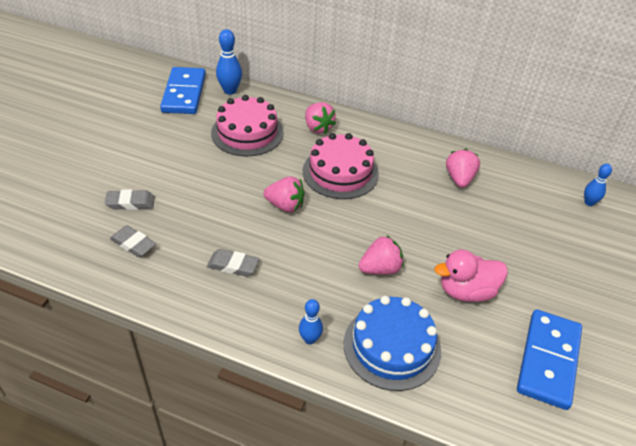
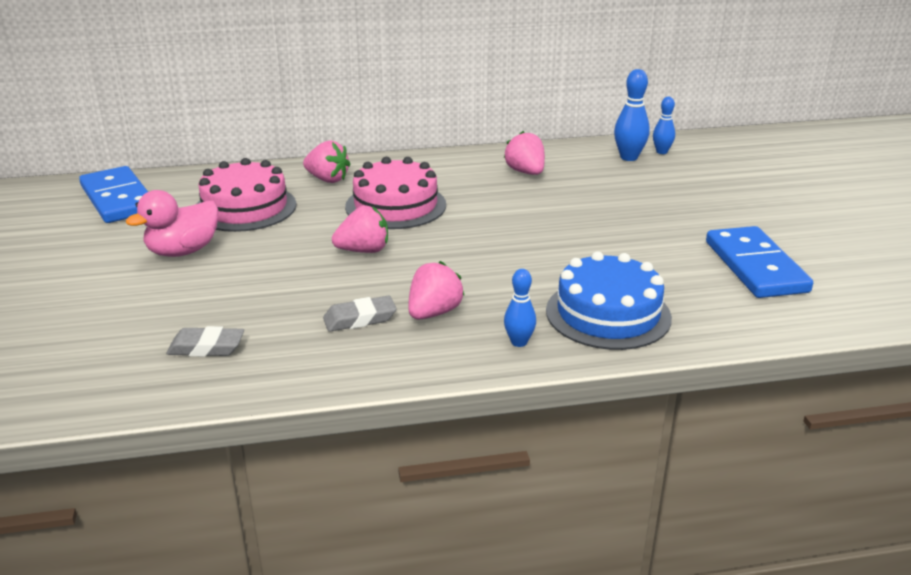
camera: 30 degrees left, 15 degrees down
grey eraser [105,189,155,210] -> none
blue bowling pin [216,29,242,95] -> blue bowling pin moved to [614,69,650,161]
pink strawberry [359,235,404,275] -> pink strawberry moved to [408,261,465,319]
pink duck [434,250,508,302] -> pink duck moved to [126,190,219,257]

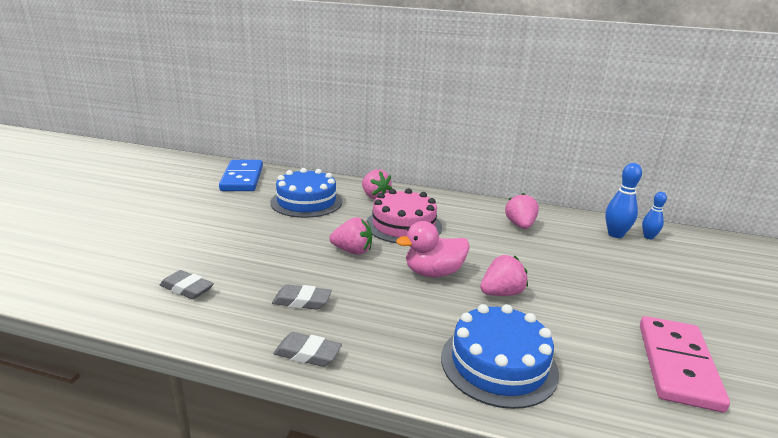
camera: 25 degrees right, 5 degrees down
pink duck [126,190,219,257] -> pink duck moved to [396,221,470,277]
pink cake [197,158,296,232] -> blue cake [270,168,342,218]
pink strawberry [408,261,465,319] -> pink strawberry moved to [480,255,528,296]
blue bowling pin [504,269,536,347] -> none
blue domino [706,226,813,298] -> pink domino [640,316,730,412]
none -> grey eraser [273,332,342,367]

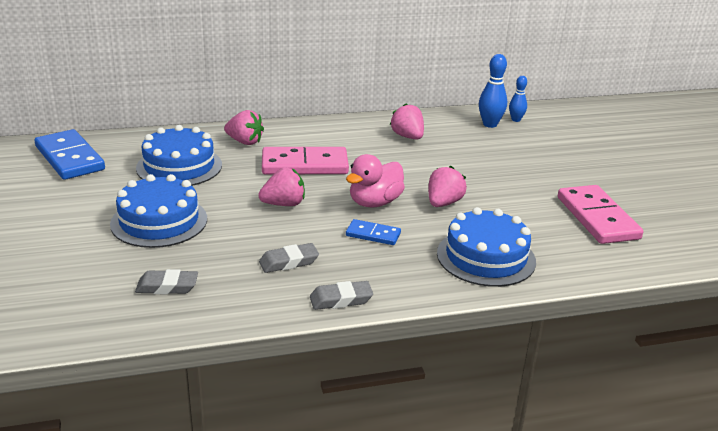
camera: 30 degrees left, 5 degrees up
pink cake [366,188,442,243] -> pink domino [262,147,349,175]
none -> blue cake [110,174,207,248]
none -> blue domino [346,219,401,245]

